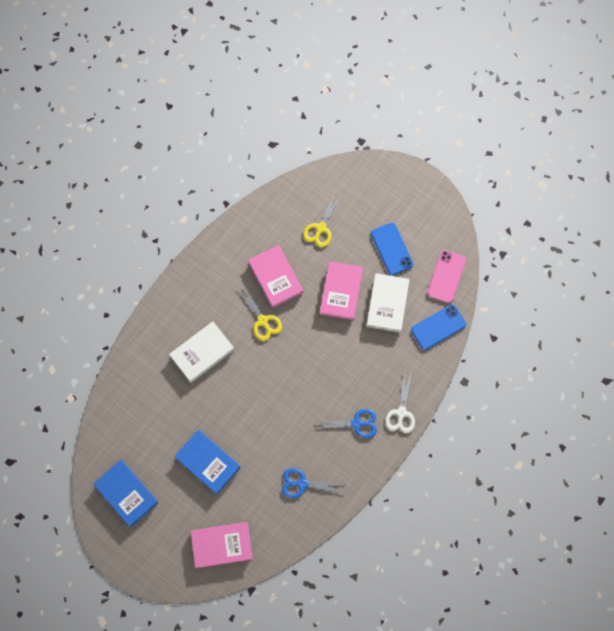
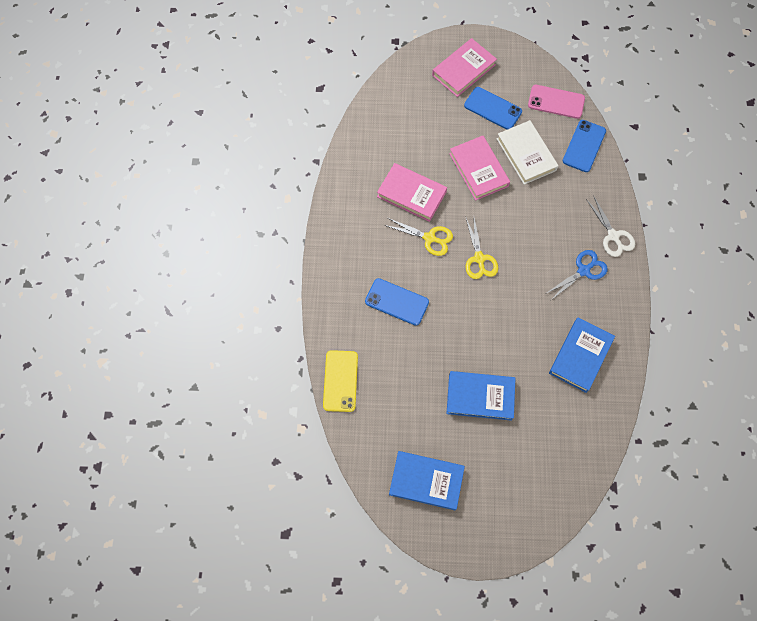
camera: 35 degrees left, 5 degrees down
white book [169,321,234,383] -> blue phone [365,278,429,326]
pink book [191,522,253,568] -> pink book moved to [432,38,497,97]
blue scissors [282,468,345,498] -> blue book [549,317,615,393]
yellow scissors [303,193,342,247] -> yellow scissors moved to [466,218,498,279]
pink phone [427,250,466,303] -> pink phone turned 60 degrees counterclockwise [528,85,585,119]
none -> yellow phone [323,350,358,412]

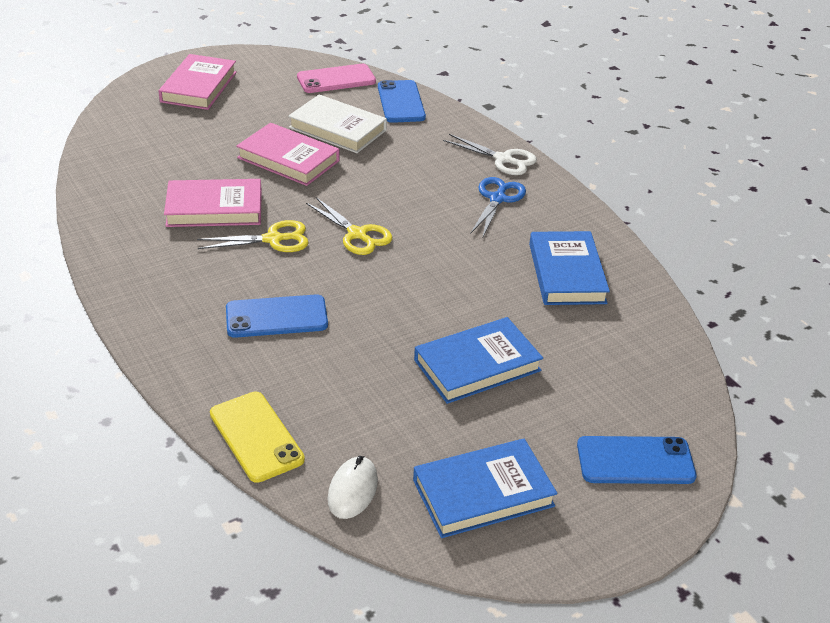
camera: 35 degrees left, 30 degrees down
blue phone [464,87,522,130] -> blue phone moved to [577,436,697,484]
none -> white mouse [328,456,378,519]

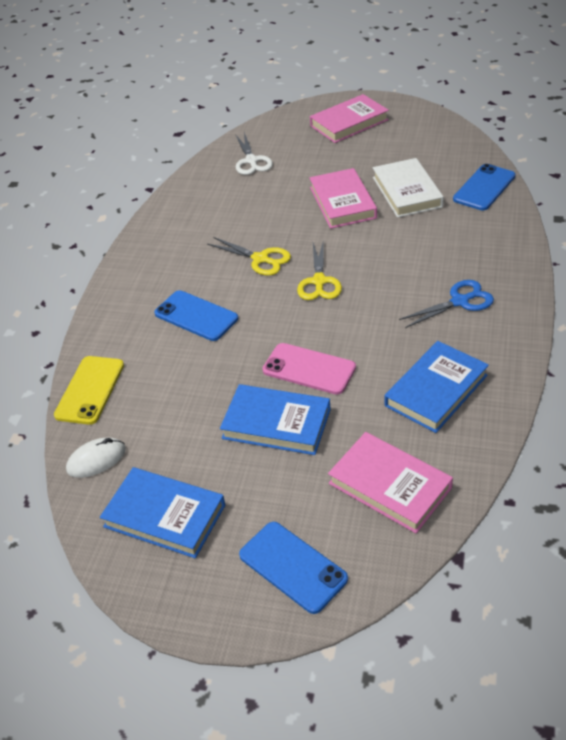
camera: 50 degrees right, 5 degrees up
pink book [164,179,262,227] -> pink book moved to [328,432,453,533]
pink phone [297,64,376,93] -> pink phone moved to [262,343,356,395]
white scissors [443,134,537,175] -> white scissors moved to [235,132,273,175]

